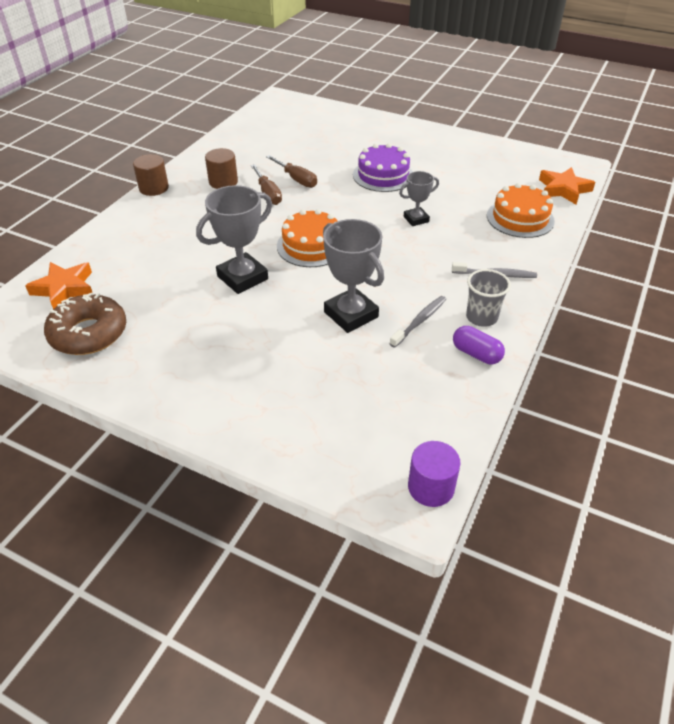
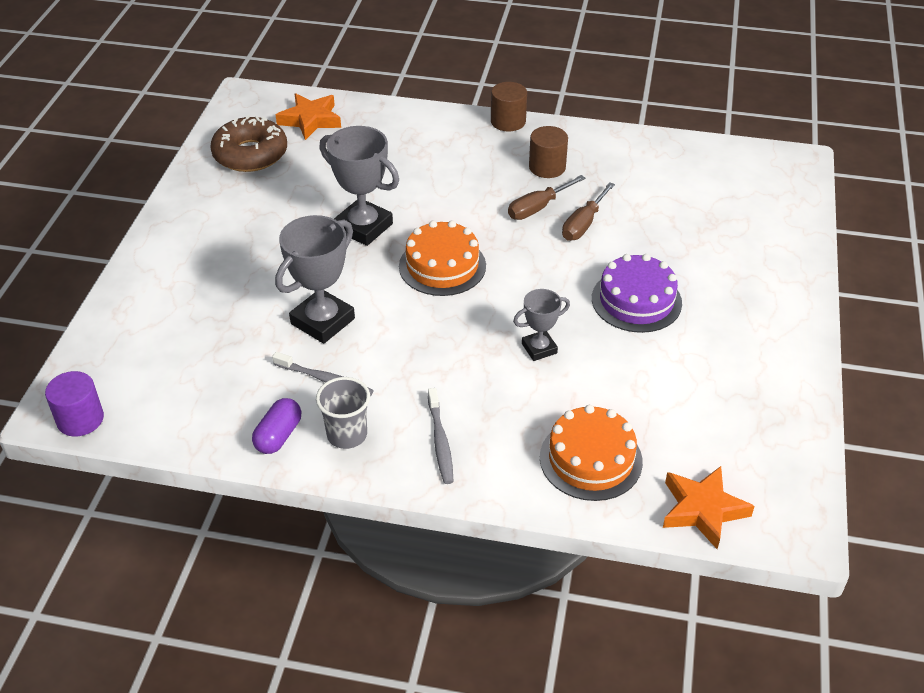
camera: 75 degrees right, 0 degrees up
grey trophy [399,171,439,226] -> grey trophy turned 75 degrees counterclockwise [513,289,570,361]

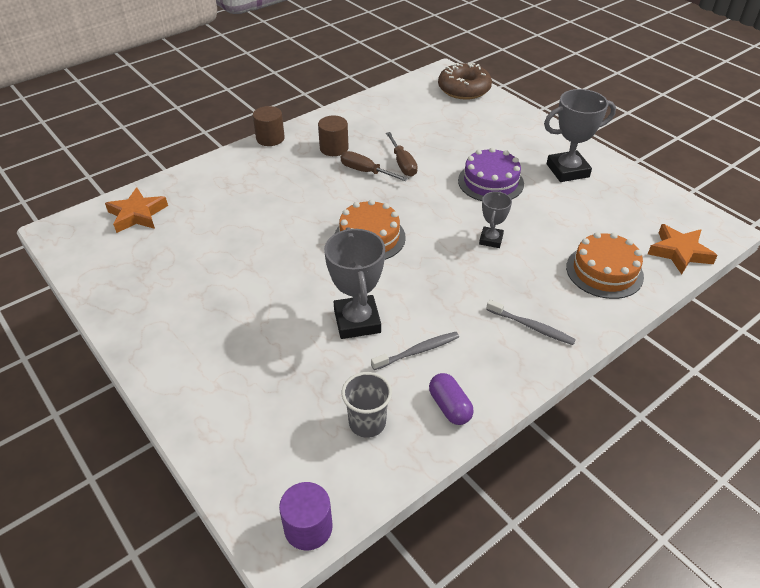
camera: 50 degrees left, 0 degrees up
brown donut [210,115,287,172] -> brown donut moved to [438,63,492,100]
grey cup [316,377,370,449] -> grey cup moved to [342,372,392,438]
grey trophy [319,126,399,246] -> grey trophy moved to [544,89,616,182]
brown screwdriver [508,175,586,220] -> brown screwdriver turned 120 degrees clockwise [341,151,408,181]

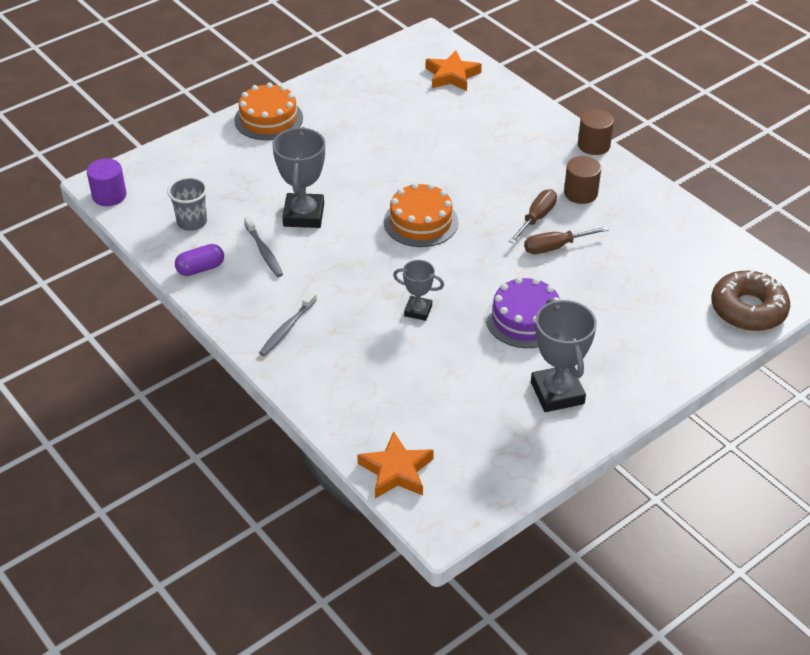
camera: 90 degrees right, 0 degrees up
grey trophy [324,227,385,339] -> grey trophy turned 75 degrees counterclockwise [272,127,325,228]
orange cake [566,232,644,299] -> orange cake moved to [234,83,303,140]

